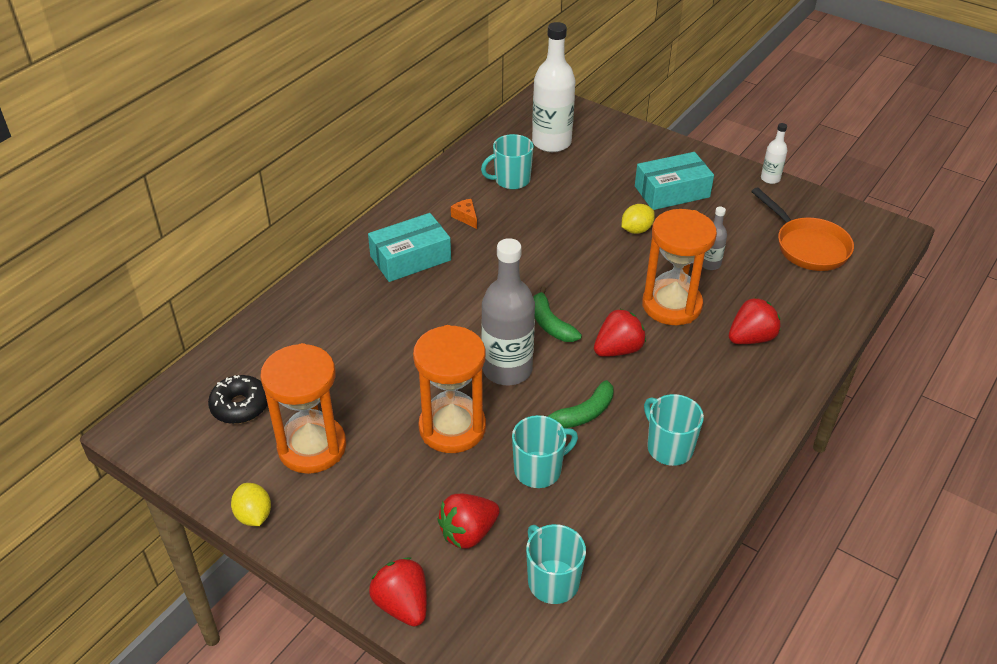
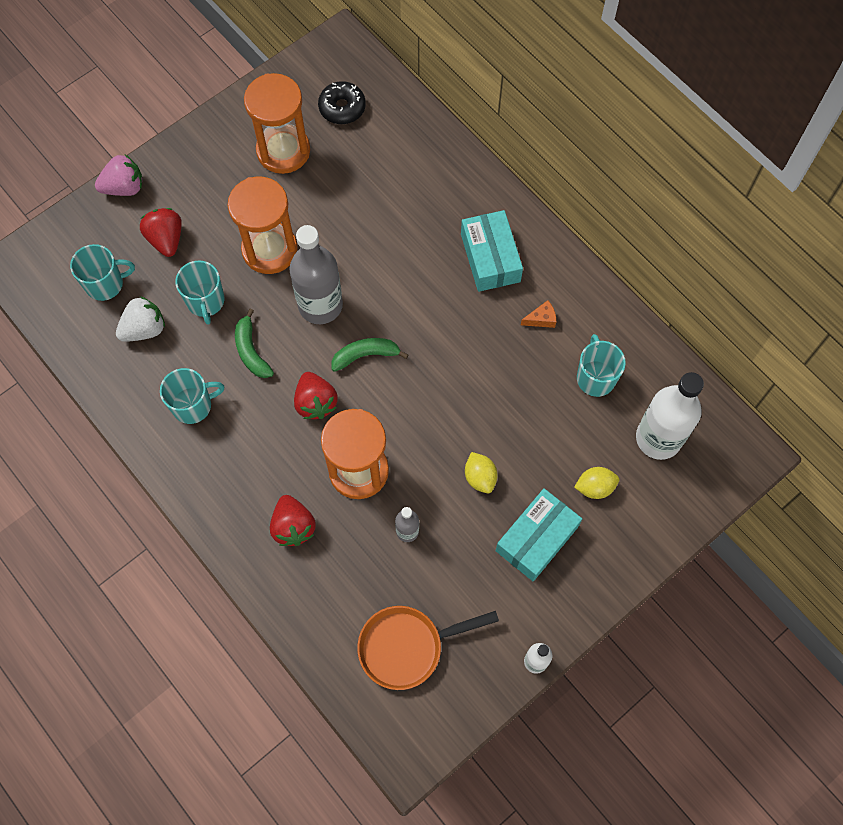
camera: 105 degrees right, 25 degrees up
yellow lemon [231,483,271,526] -> yellow lemon moved to [574,467,619,499]
red strawberry [369,557,427,627] -> pink strawberry [95,155,142,196]
turquoise box [635,152,714,210] -> turquoise box turned 45 degrees clockwise [496,488,582,582]
none -> white strawberry [116,296,165,342]

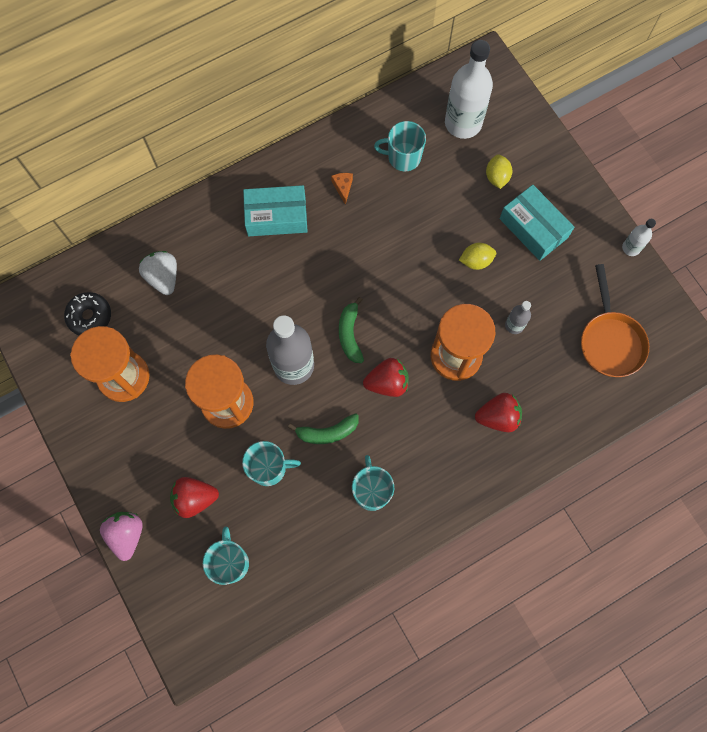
camera: 80 degrees left, 5 degrees up
white strawberry [116,296,165,342] -> white strawberry moved to [139,251,177,295]

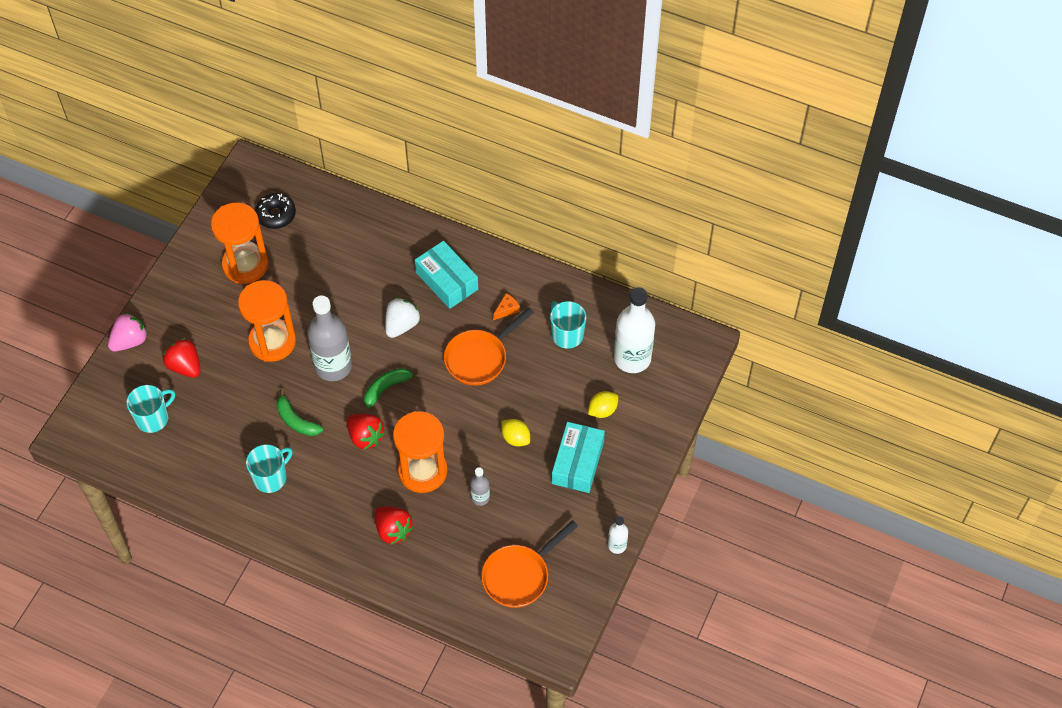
camera: 55 degrees right, 15 degrees down
white strawberry [139,251,177,295] -> white strawberry moved to [385,298,420,338]
turquoise mug [242,441,301,486] -> none
none -> orange pan [444,308,534,386]

